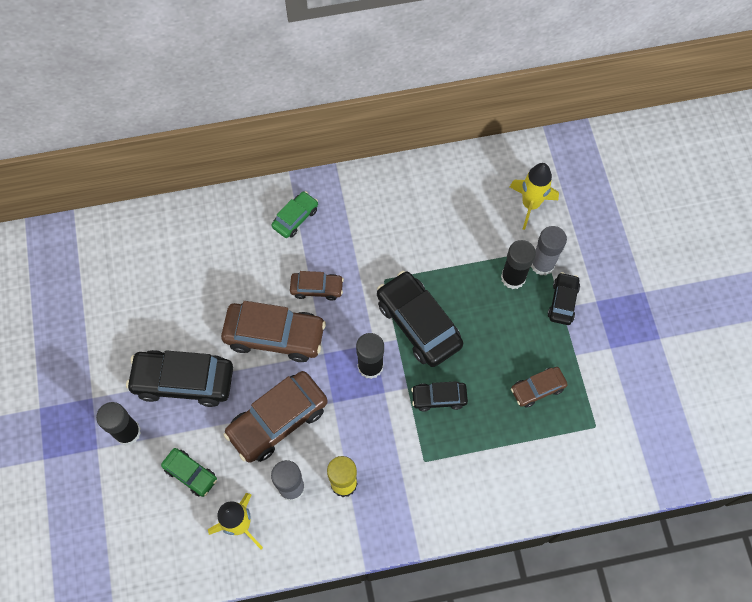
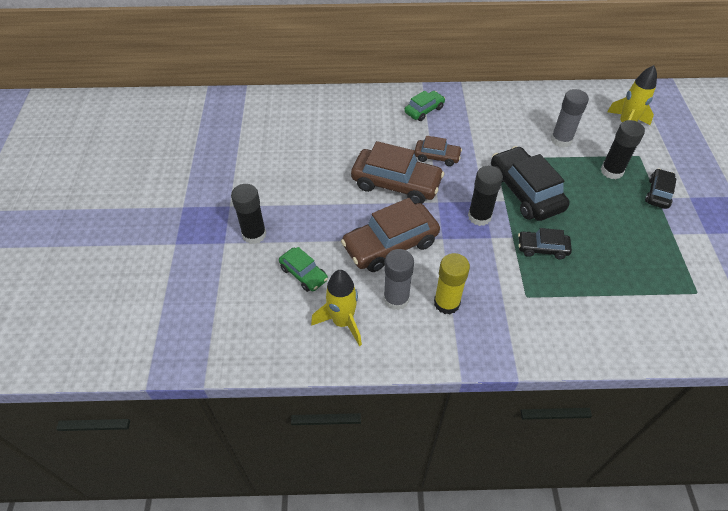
camera: 10 degrees right, 15 degrees down
black car [126,350,233,407] -> none
brown car [511,367,568,407] -> none
grey glue stick [531,226,567,276] -> grey glue stick moved to [551,89,589,148]

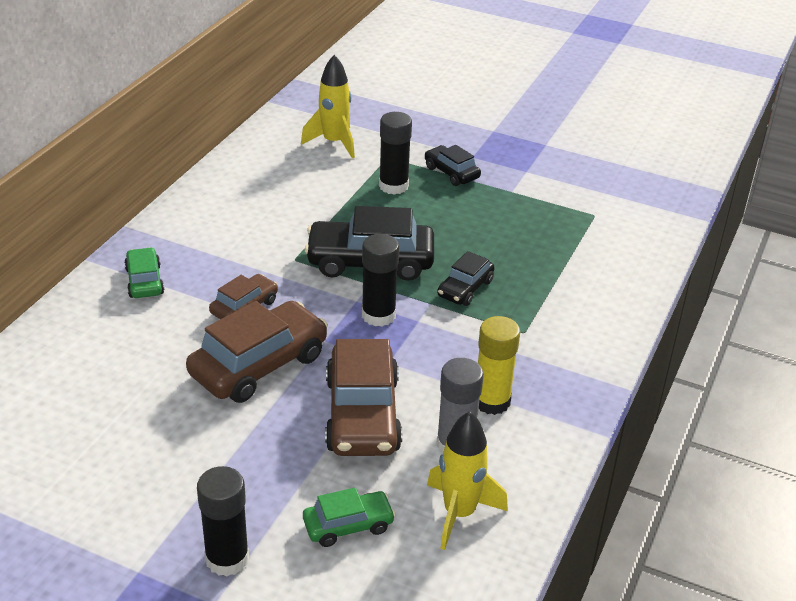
camera: 65 degrees left, 15 degrees down
grey glue stick [551,89,589,148] -> none

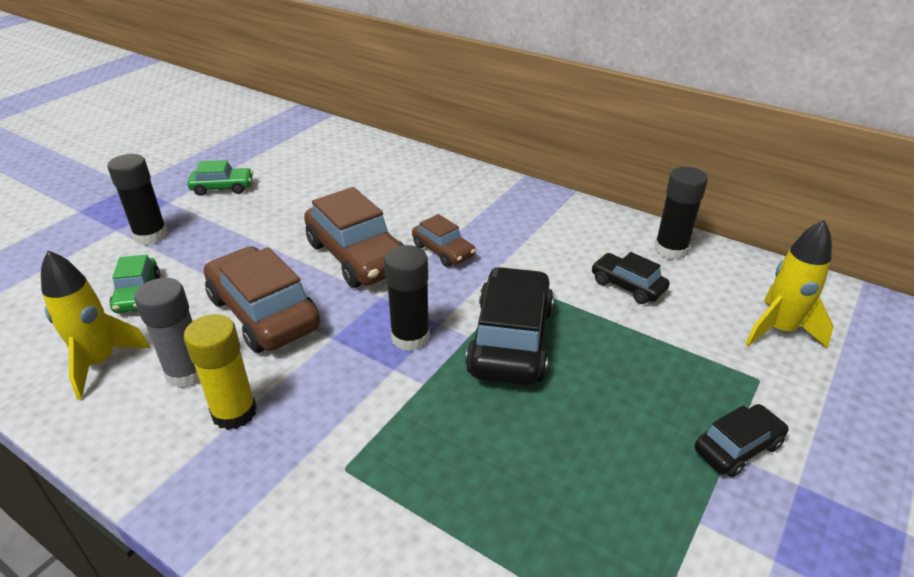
camera: 100 degrees right, 0 degrees up
green car [124,247,164,298] -> green car moved to [187,160,253,196]
brown car [325,339,402,456] -> brown car turned 45 degrees clockwise [204,246,321,353]
black glue stick [379,112,412,195] -> black glue stick moved to [654,167,708,260]
black car [437,251,495,306] -> black car moved to [592,252,670,304]

